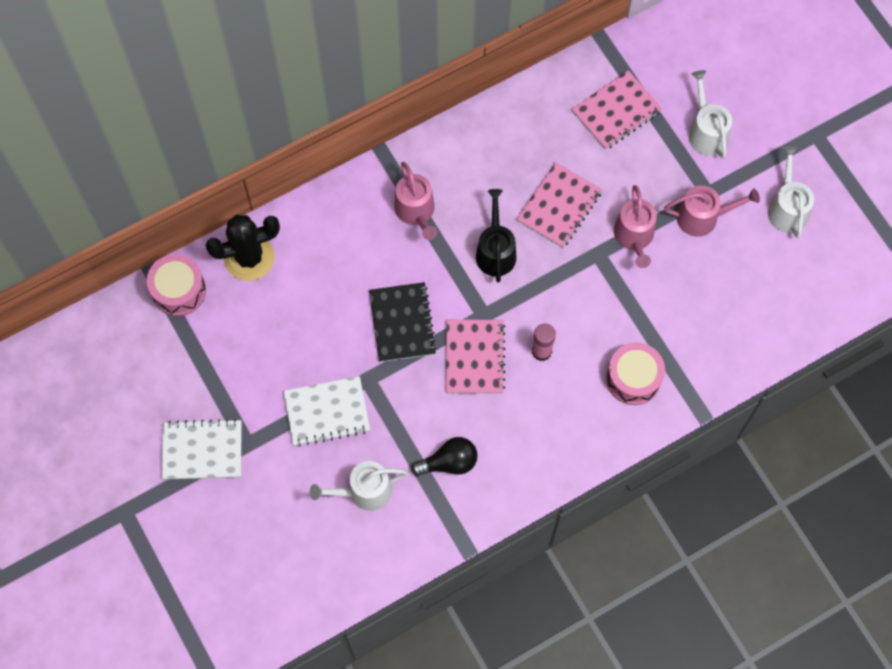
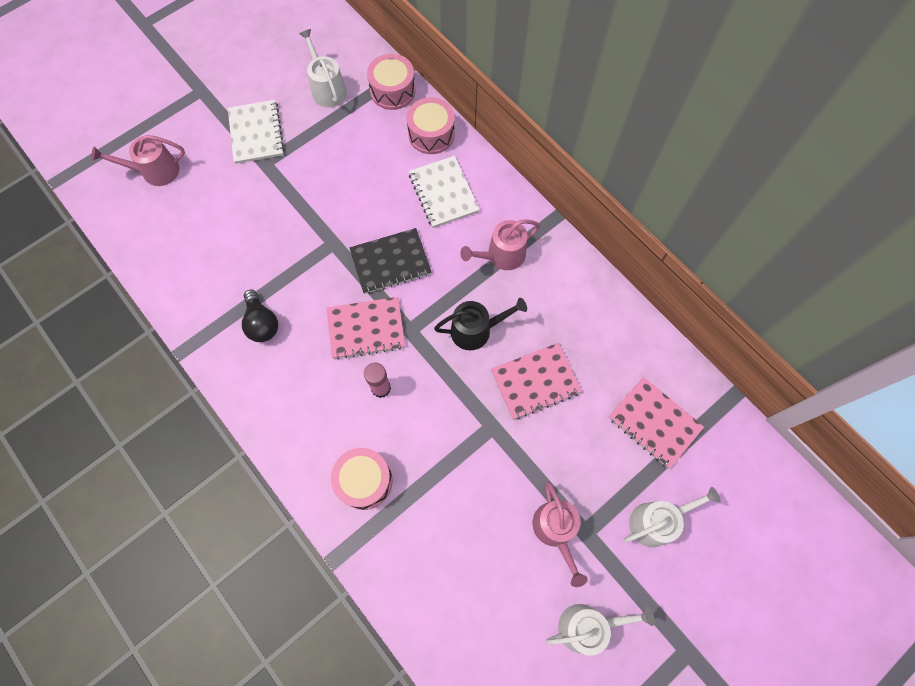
camera: 80 degrees right, 0 degrees up
black cactus [206,215,280,281] -> pink drum [406,97,455,154]
white notebook [284,376,370,447] -> white notebook moved to [409,156,480,228]
white watering can [310,461,408,511] -> white watering can moved to [299,29,347,107]
pink notebook [517,162,602,248] -> pink notebook turned 45 degrees counterclockwise [491,343,582,420]
pink watering can [614,185,657,268] -> pink watering can moved to [92,135,185,186]

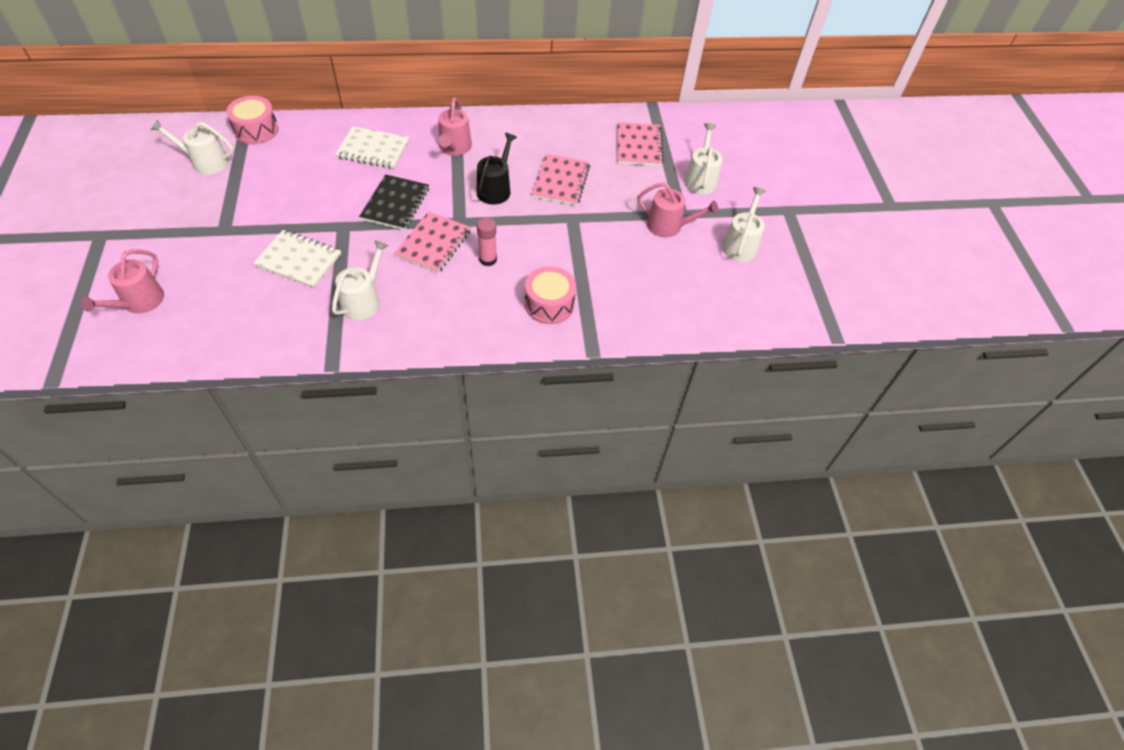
camera: 60 degrees left, 15 degrees down
white notebook [228,100,284,164] -> white notebook moved to [253,230,341,288]
black light bulb [242,290,278,342] -> white watering can [332,240,388,320]
pink drum [406,97,455,154] -> none
pink notebook [608,377,704,469] -> pink notebook turned 75 degrees counterclockwise [618,122,664,166]

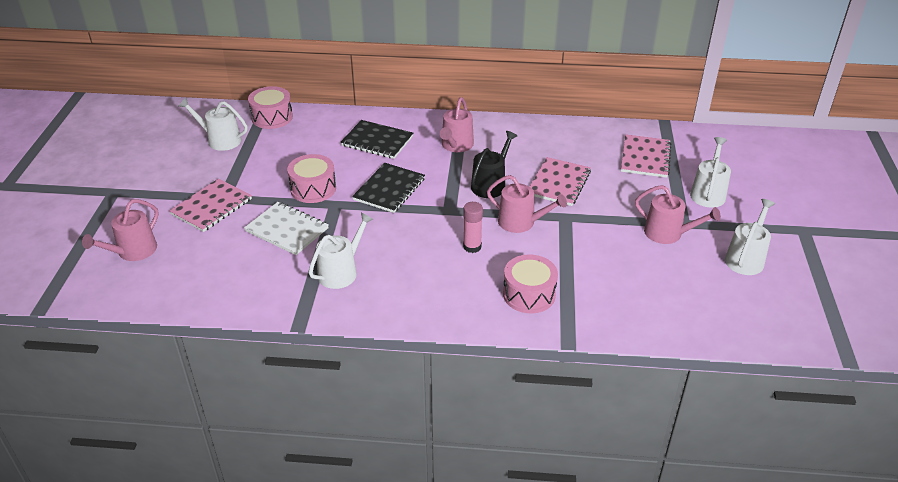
camera: 15 degrees right, 15 degrees down
white notebook [335,126,409,169] -> black notebook [340,120,413,159]
pink notebook [394,211,471,273] -> pink notebook moved to [169,179,252,232]
none -> pink drum [287,154,336,203]
none -> pink watering can [487,175,567,233]

